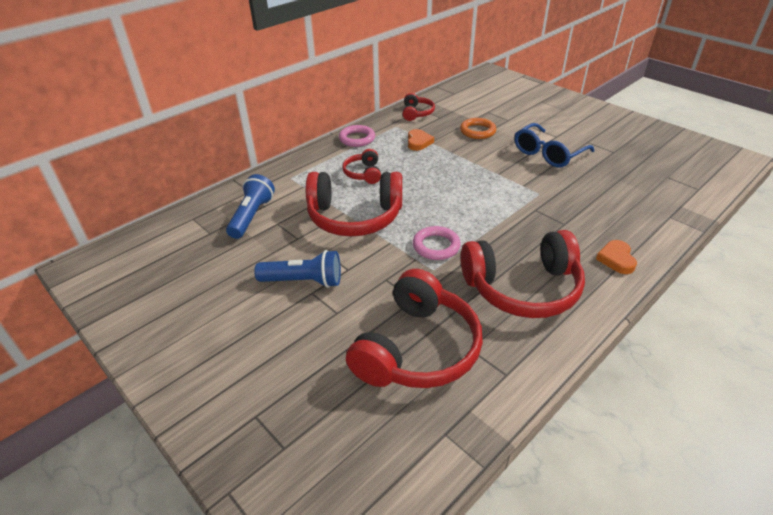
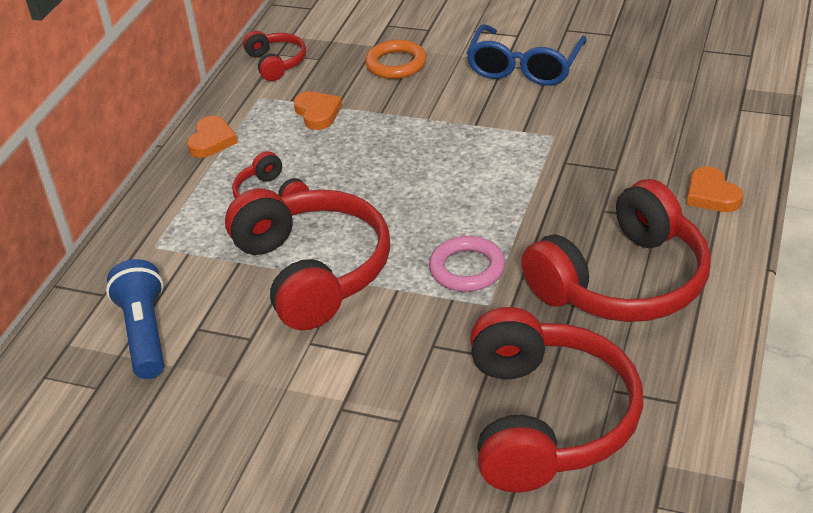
camera: 25 degrees left, 0 degrees up
blue flashlight [254,250,341,288] -> none
red headphones [306,172,402,236] -> red headphones turned 90 degrees counterclockwise [225,188,390,330]
pink ring [339,125,375,147] -> orange heart [187,116,238,158]

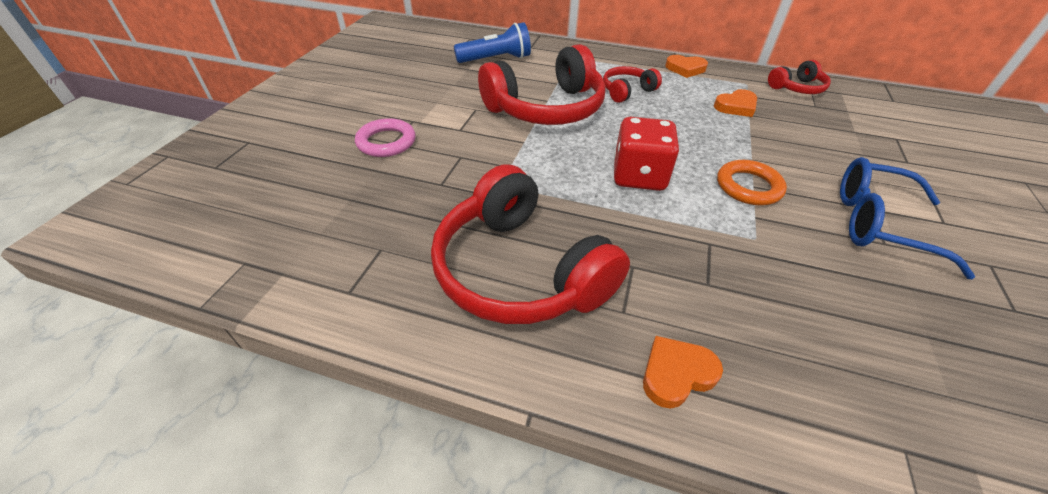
camera: 85 degrees right, 5 degrees up
orange ring [365,40,427,79] -> orange ring moved to [717,160,787,205]
pink ring [429,236,505,292] -> pink ring moved to [355,118,416,157]
red headphones [470,307,643,492] -> none
none -> red dice [614,117,679,191]

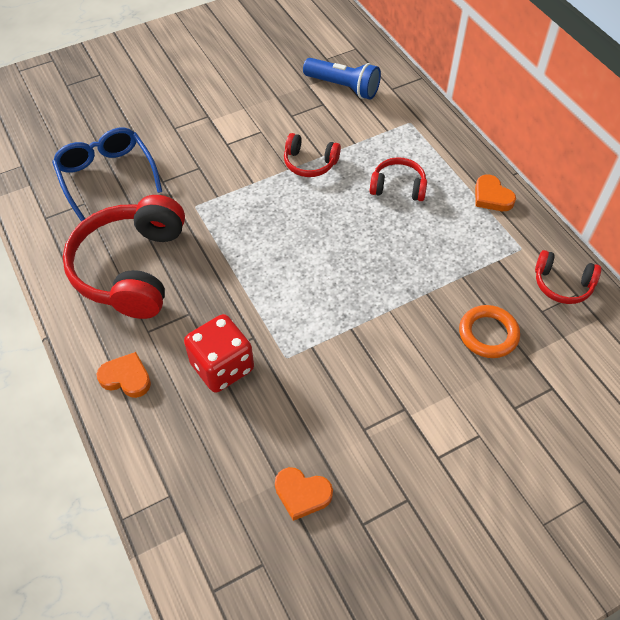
camera: 45 degrees right, 10 degrees up
pink ring [355,118,416,157] -> none
red headphones [478,44,605,125] -> red headphones [284,133,341,177], size x0.49
red dice [614,117,679,191] -> red dice moved to [184,314,254,393]
orange heart [714,89,757,117] -> orange heart moved to [275,467,333,521]
orange ring [717,160,787,205] -> orange ring moved to [459,305,520,358]
blue glasses [840,157,975,279] -> blue glasses moved to [52,128,162,222]

